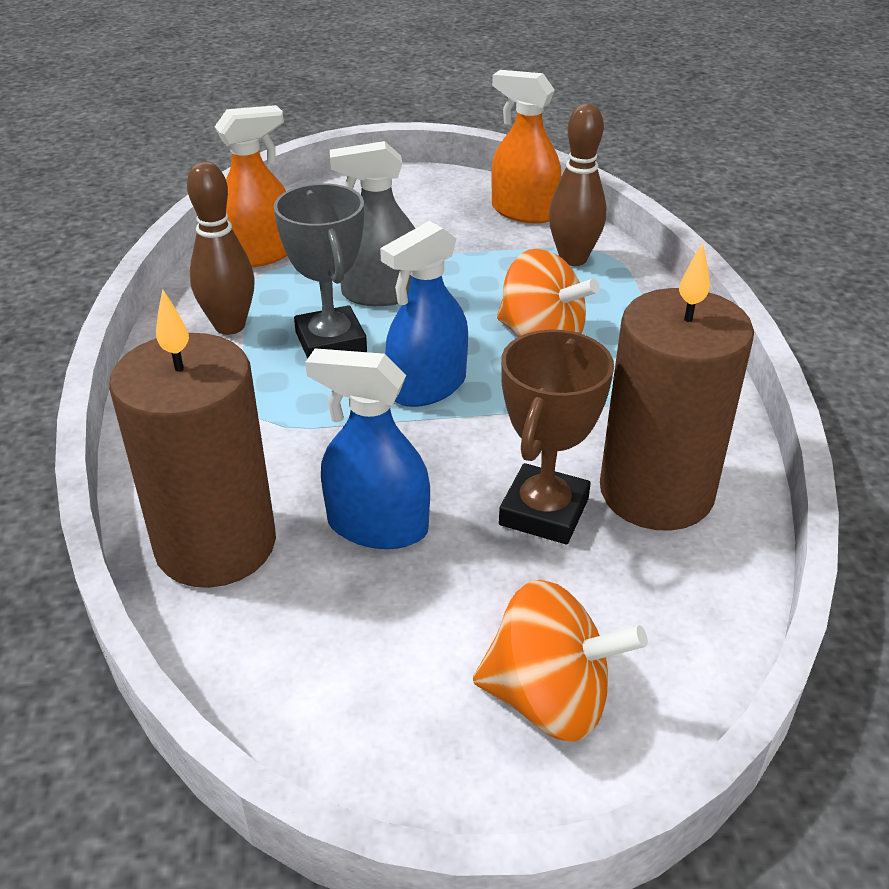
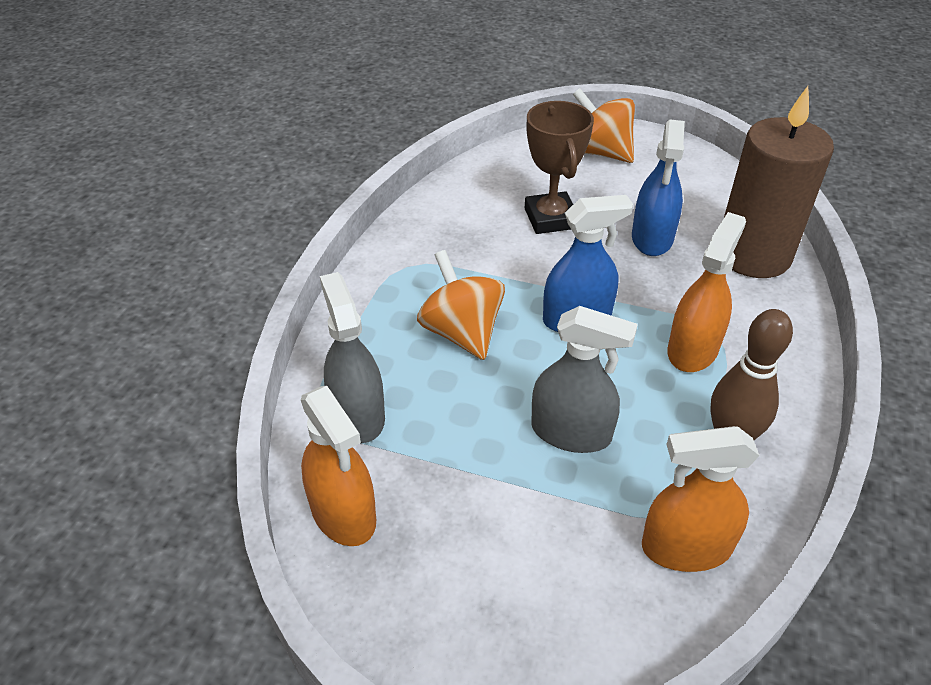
camera: 155 degrees left, 5 degrees up
grey trophy [274,183,367,359] -> none
blue spray bottle [305,348,430,549] -> blue spray bottle turned 60 degrees clockwise [632,120,685,256]
brown trophy [499,330,614,544] -> brown trophy turned 60 degrees counterclockwise [525,101,594,234]
brown bowling pin [549,104,606,266] -> grey spray bottle [320,272,385,443]
brown candle [600,242,754,531] -> none
none -> orange spray bottle [667,212,746,372]

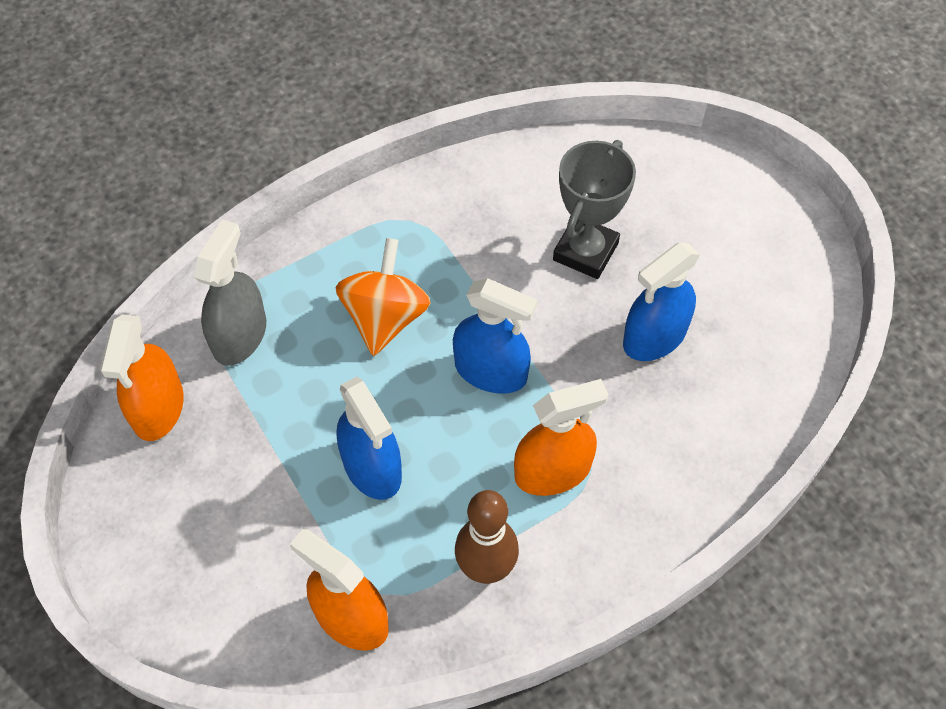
camera: 40 degrees right, 15 degrees up
brown trophy [525,101,594,234] -> grey trophy [553,140,636,279]
grey spray bottle [531,306,638,453] -> blue spray bottle [337,377,402,500]
orange spinning top [573,88,635,163] -> none
brown candle [724,86,834,278] -> none

